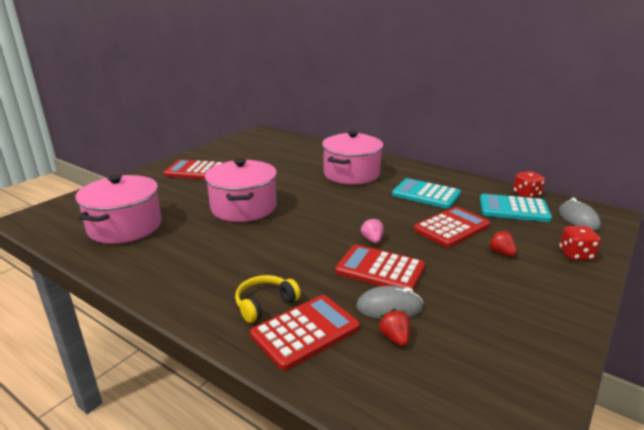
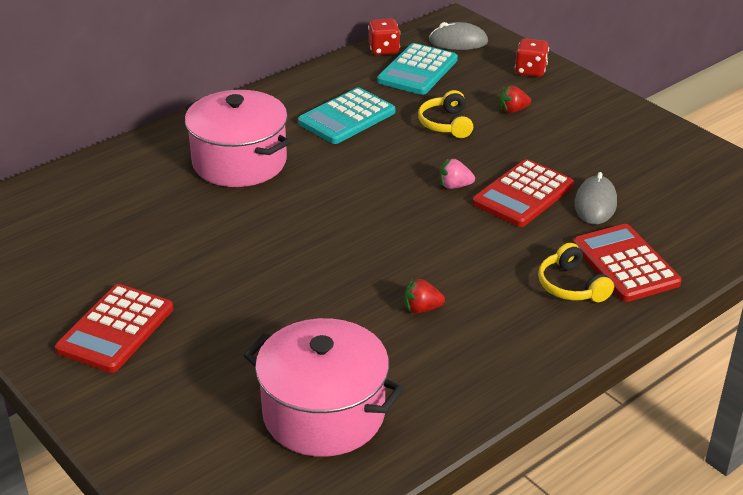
camera: 75 degrees left, 10 degrees up
pink pot [205,158,277,222] -> none
red strawberry [378,308,410,346] -> red strawberry moved to [405,278,445,313]
red calculator [414,207,490,247] -> yellow headphones [418,90,473,138]

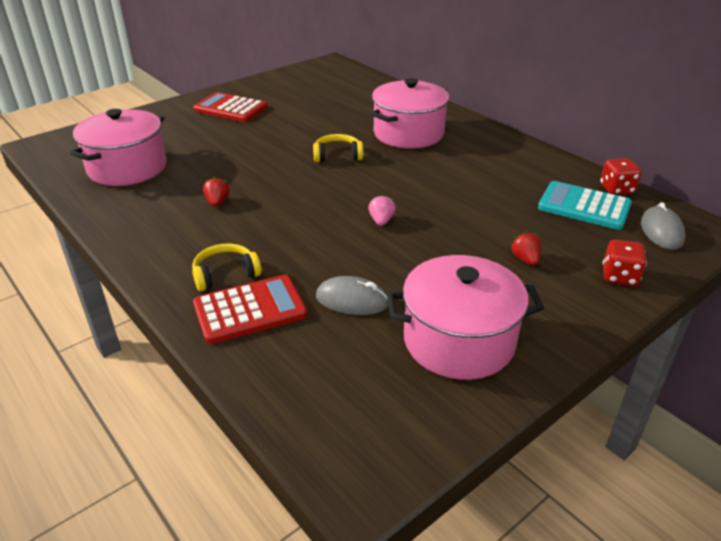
camera: 90 degrees right, 0 degrees up
turquoise calculator [298,88,395,144] -> none
yellow headphones [418,90,473,138] -> yellow headphones moved to [313,134,363,162]
red calculator [472,159,574,227] -> none
none -> pink pot [386,255,544,380]

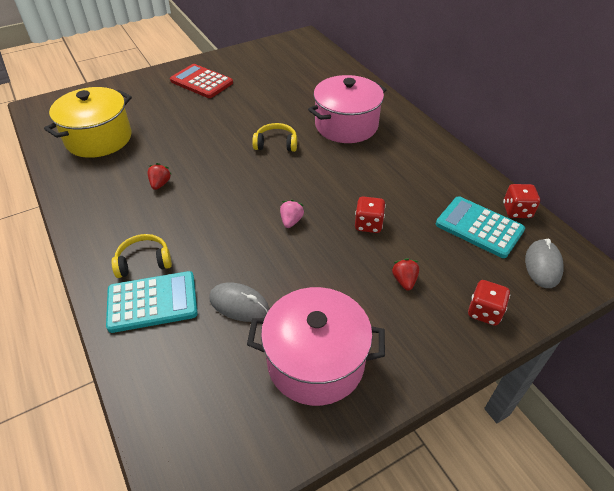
camera: 10 degrees right, 10 degrees up
pink pot [70,109,167,186] -> yellow pot [44,87,132,158]
red calculator [193,275,307,344] -> turquoise calculator [106,271,198,333]
none -> red dice [355,196,386,233]

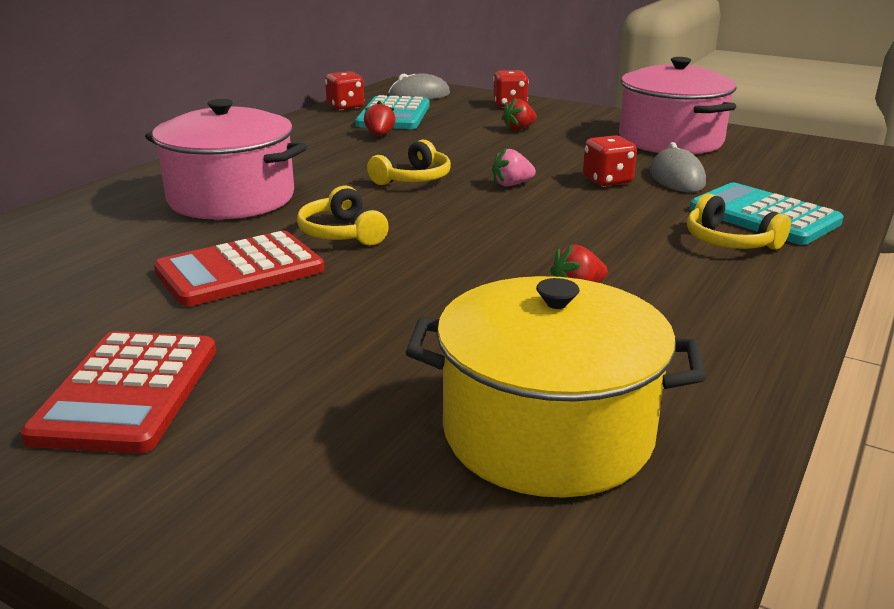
camera: 120 degrees left, 20 degrees down
red dice [355,196,386,233] -> red dice moved to [583,135,637,186]
none -> red calculator [154,231,324,306]
none -> red strawberry [364,101,396,136]
none -> yellow headphones [367,140,451,185]

